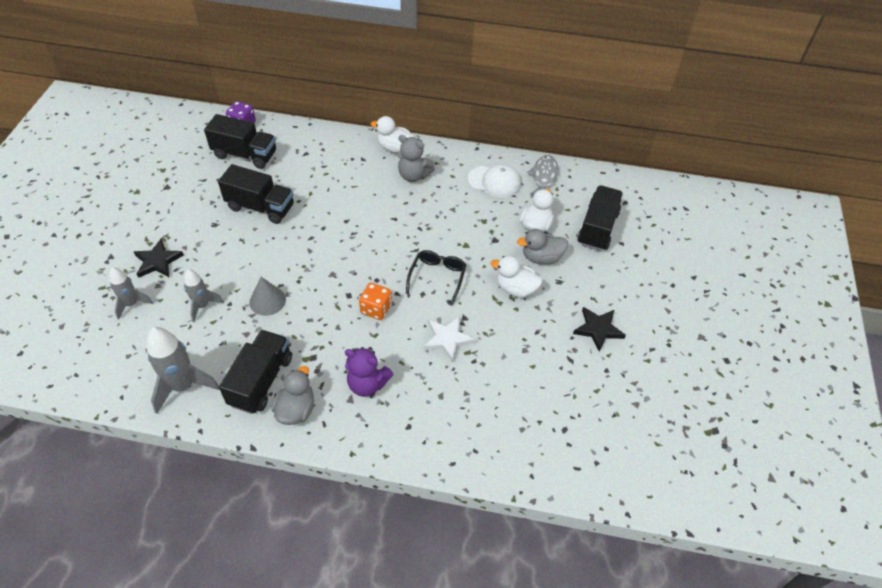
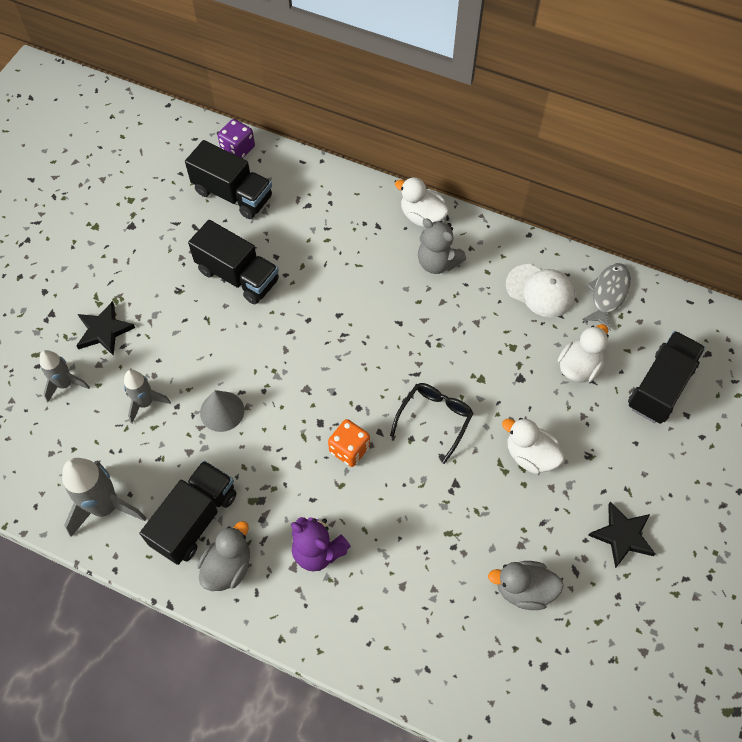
camera: 15 degrees right, 10 degrees up
white star [424,316,475,362] -> none
grey duck [517,229,568,264] -> grey duck moved to [488,561,564,610]

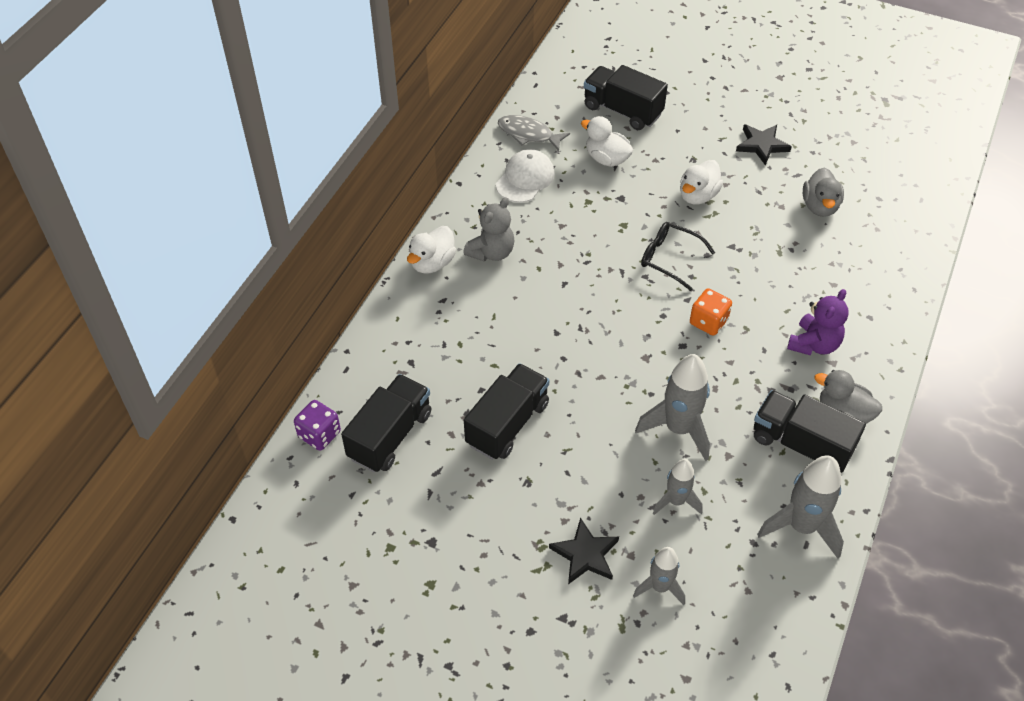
camera: 90 degrees left, 10 degrees down
grey cone [200,390,244,432] -> grey rocket [635,354,710,461]

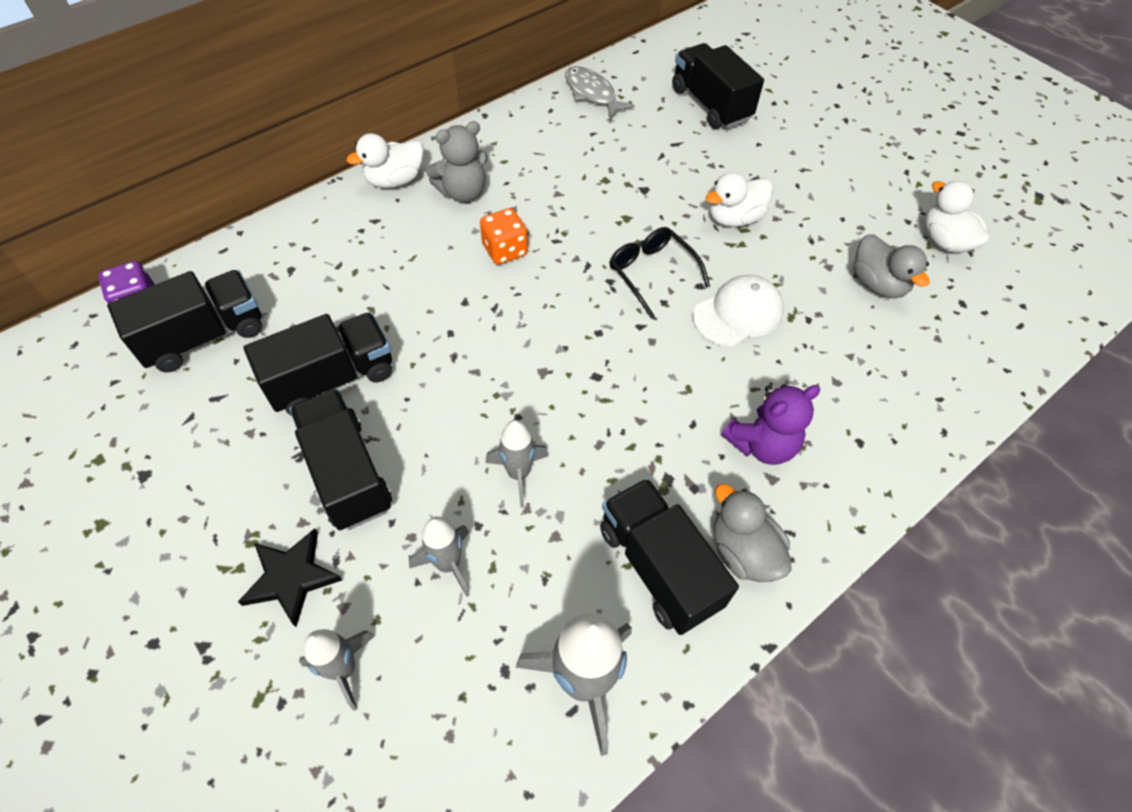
camera: 25 degrees right, 5 degrees up
white cap [496,149,555,203] -> white cap moved to [693,275,784,347]
white duck [581,116,633,167] -> white duck moved to [925,181,990,253]
grey rocket [635,354,710,461] -> grey rocket [485,420,549,507], size x0.61
orange dice [690,288,732,336] -> orange dice moved to [480,208,528,265]
black star [736,124,792,165] -> none
grey duck [803,168,844,217] -> grey duck turned 60 degrees counterclockwise [854,234,930,298]
none -> black truck [289,389,392,530]

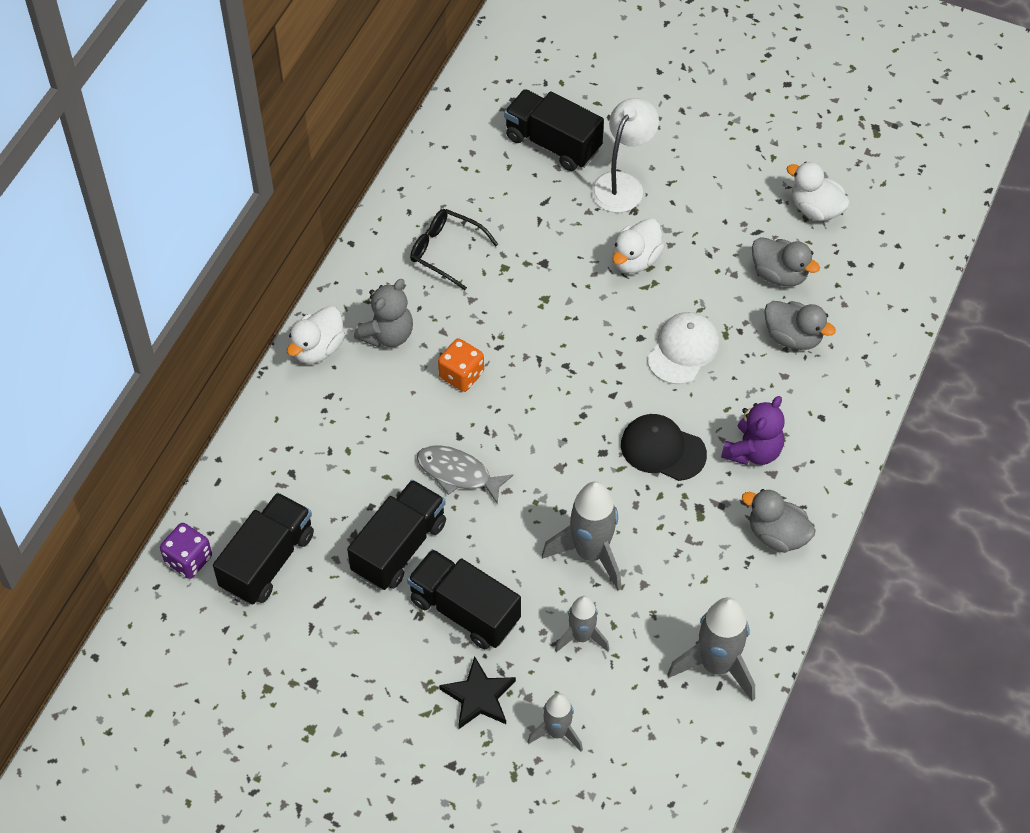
camera: 25 degrees left, 0 degrees up
grey rocket [485,420,549,507] -> grey rocket [542,481,621,590], size x1.64
grey fish [565,66,635,119] -> grey fish moved to [417,445,513,504]
black truck [600,478,739,635] -> none
black glasses [609,227,710,318] -> black glasses moved to [410,209,498,290]
none -> white lamp [591,98,659,213]
none -> black cap [621,414,707,481]
none -> grey duck [764,301,836,350]

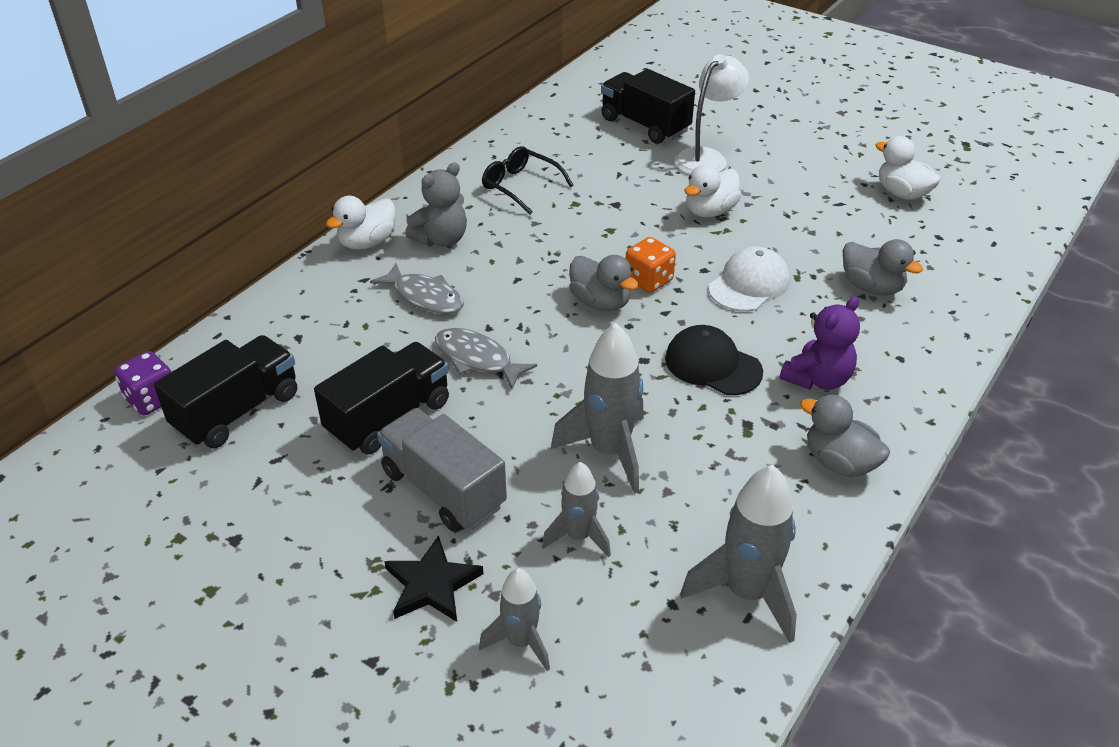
camera: 10 degrees right, 15 degrees down
black truck [407,549,521,649] -> grey truck [377,408,507,532]
orange dice [438,338,484,392] -> orange dice moved to [626,237,676,293]
grey duck [752,237,820,286] -> grey duck moved to [569,255,639,311]
none -> grey fish [370,263,464,314]

